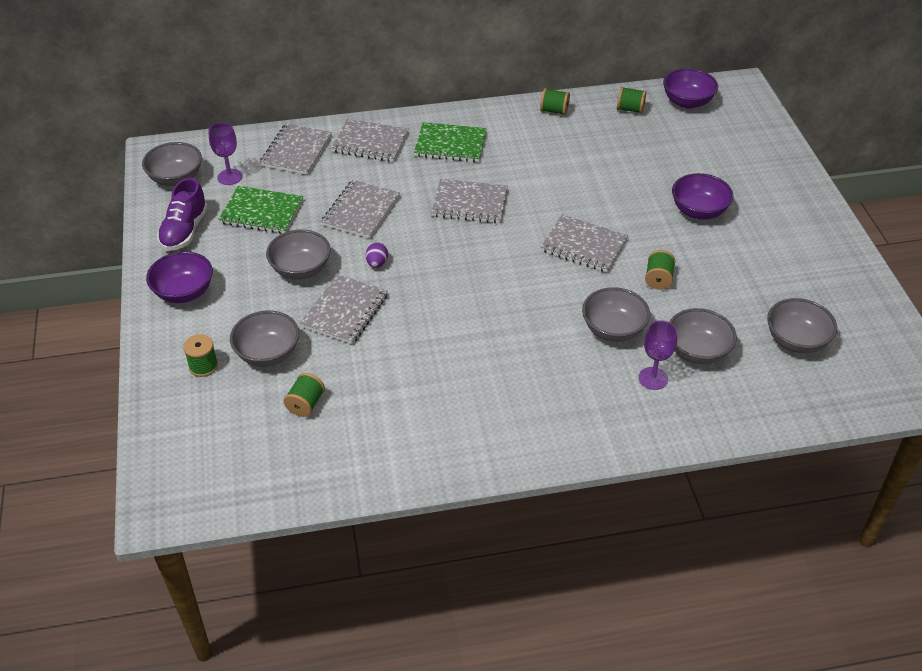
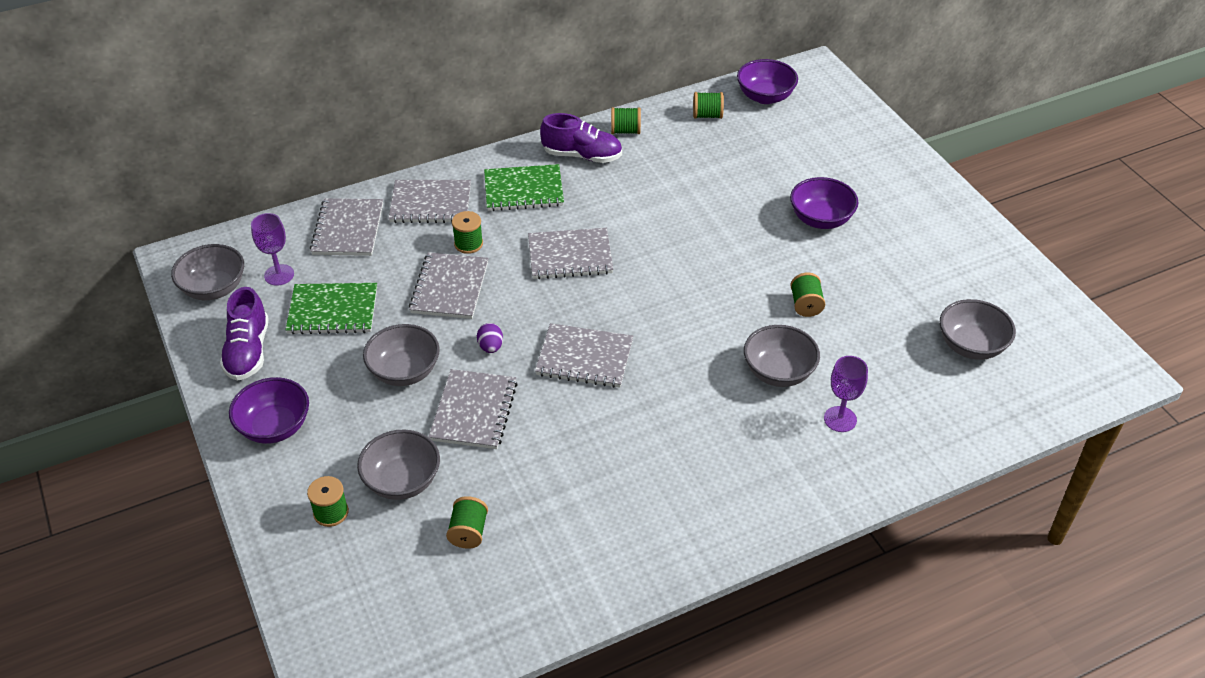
camera: 15 degrees left, 0 degrees up
grey notebook [540,214,628,273] -> grey notebook moved to [535,323,633,388]
grey bowl [669,308,737,364] -> none
none -> green spool [452,211,483,254]
none -> purple shoe [540,113,622,163]

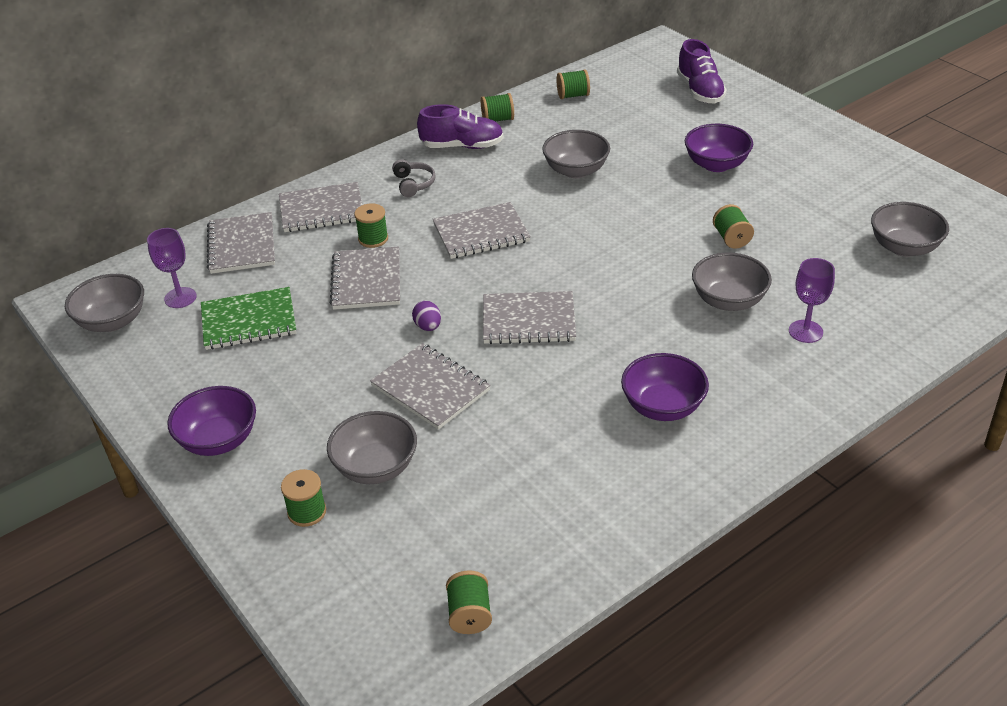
camera: 10 degrees left, 5 degrees down
purple shoe [220,287,269,381] -> purple shoe moved to [677,39,727,103]
grey bowl [363,324,440,386] -> grey bowl moved to [542,130,610,178]
grey notebook [429,369,518,449] -> grey notebook turned 45 degrees counterclockwise [370,343,490,430]
green spool [446,496,488,549] -> green spool moved to [446,570,492,634]
green notebook [484,164,564,211] -> grey headphones [392,159,436,197]
purple bowl [737,59,798,104] -> purple bowl moved to [621,353,709,421]

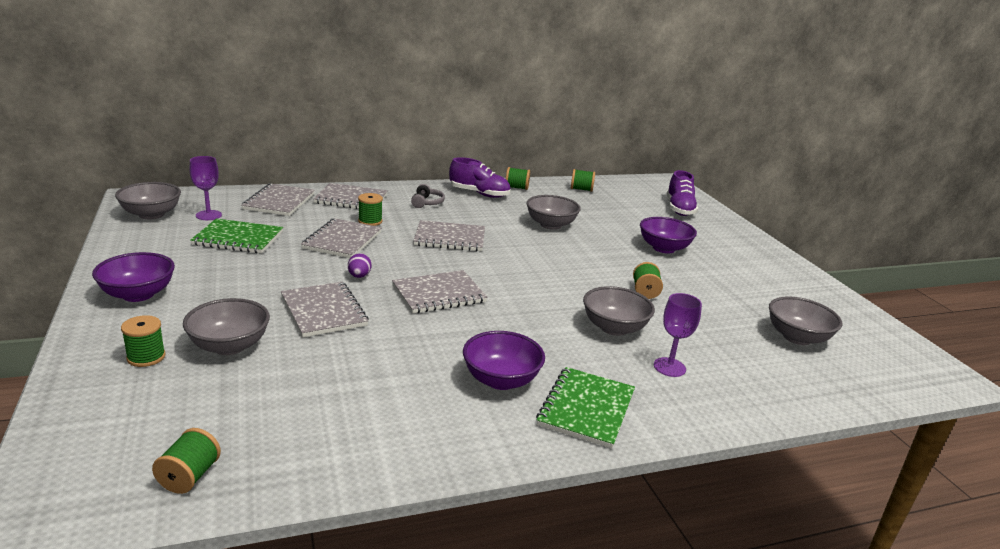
camera: 15 degrees right, 15 degrees down
grey notebook [483,291,576,344] -> grey notebook turned 45 degrees counterclockwise [392,270,488,314]
none -> green notebook [536,367,635,448]

